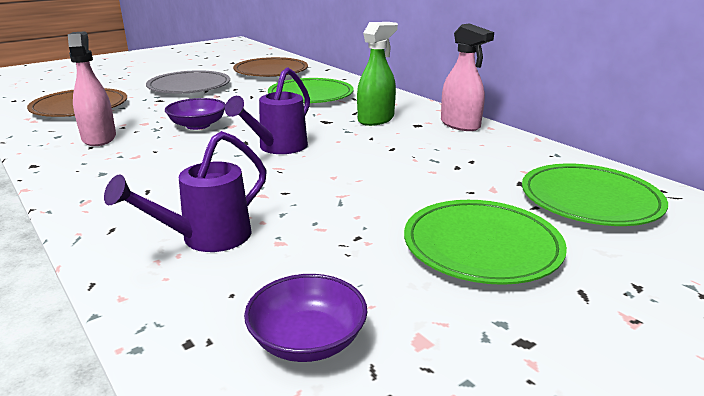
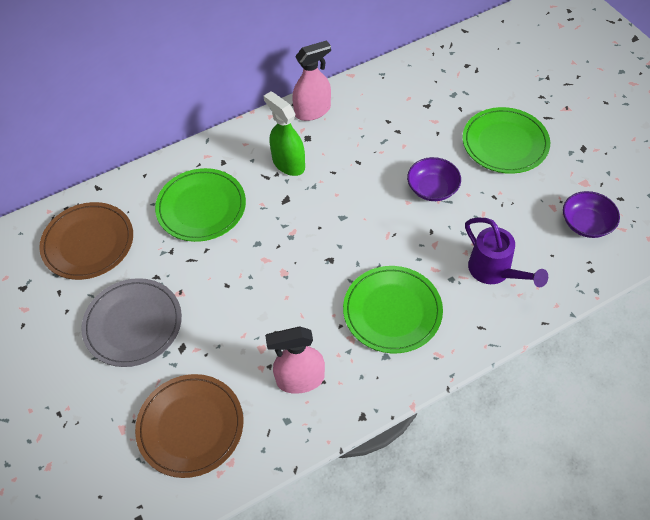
camera: 80 degrees left, 30 degrees up
purple bowl [165,98,226,130] -> purple bowl moved to [407,157,461,201]
purple watering can [225,67,310,154] -> none
green plate [522,164,668,226] -> green plate moved to [343,266,443,353]

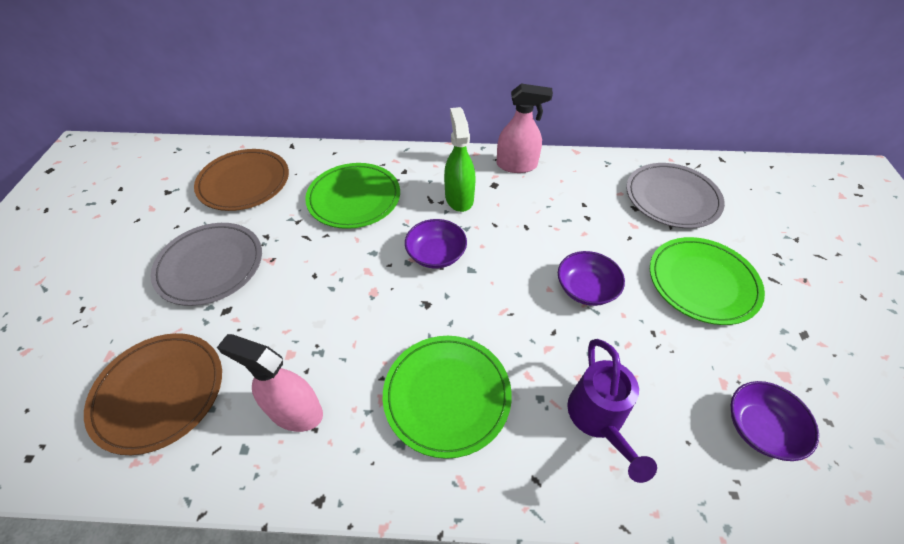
camera: 30 degrees right, 5 degrees down
none -> purple bowl [405,219,467,269]
none -> grey plate [626,163,725,228]

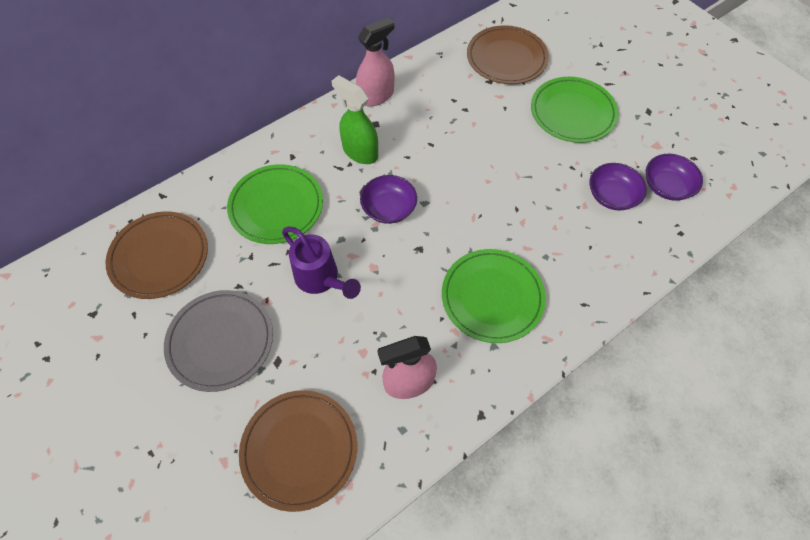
camera: 40 degrees left, 10 degrees up
purple bowl [558,251,625,306] -> purple bowl moved to [589,163,647,210]
purple watering can [567,339,657,483] -> purple watering can moved to [282,227,361,299]
grey plate [626,163,725,228] -> brown plate [467,25,549,84]

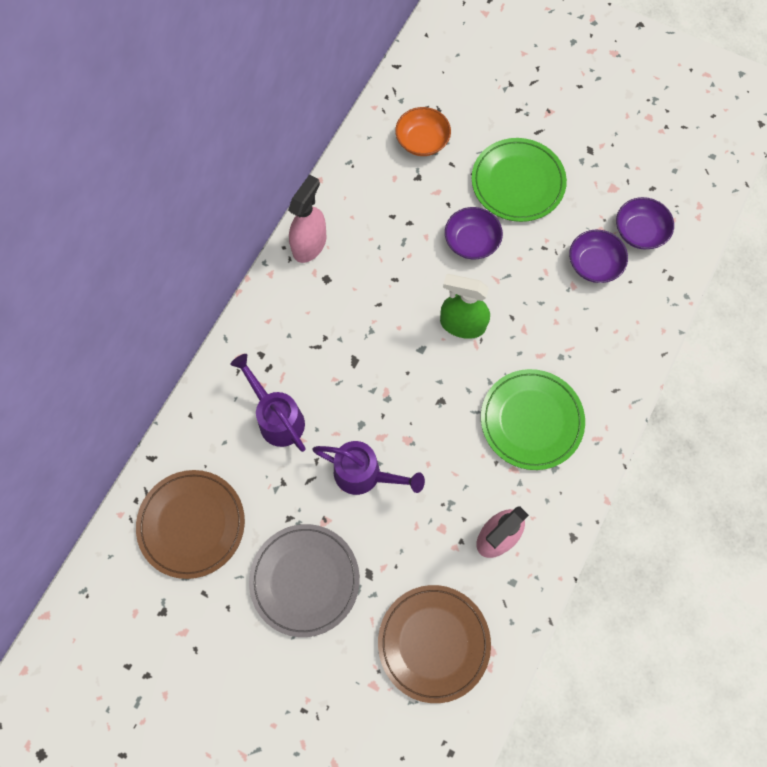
camera: 25 degrees left, 10 degrees up
green plate [227,164,323,244] -> purple watering can [230,354,306,452]
green spray bottle [331,75,378,164] -> green spray bottle moved to [440,274,490,339]
purple bowl [360,175,417,224] -> purple bowl moved to [445,207,503,259]
brown plate [467,25,549,84] -> orange bowl [395,107,451,156]

